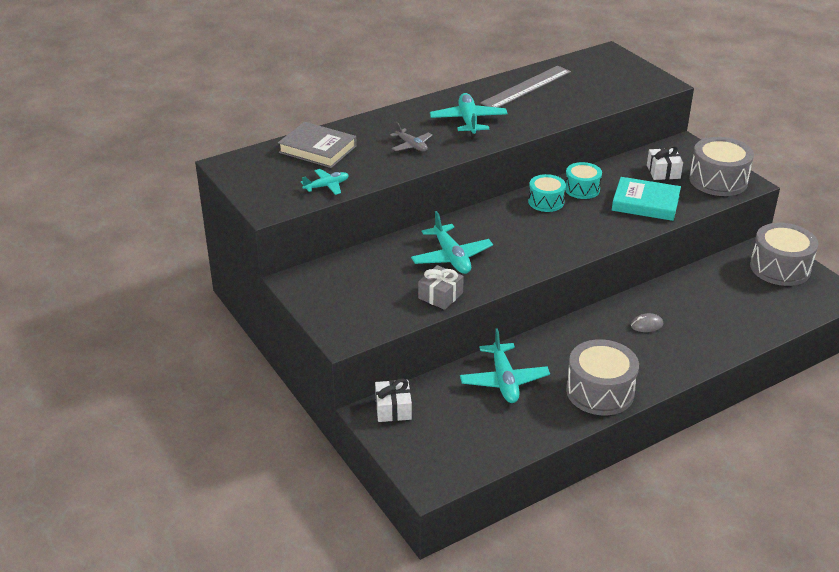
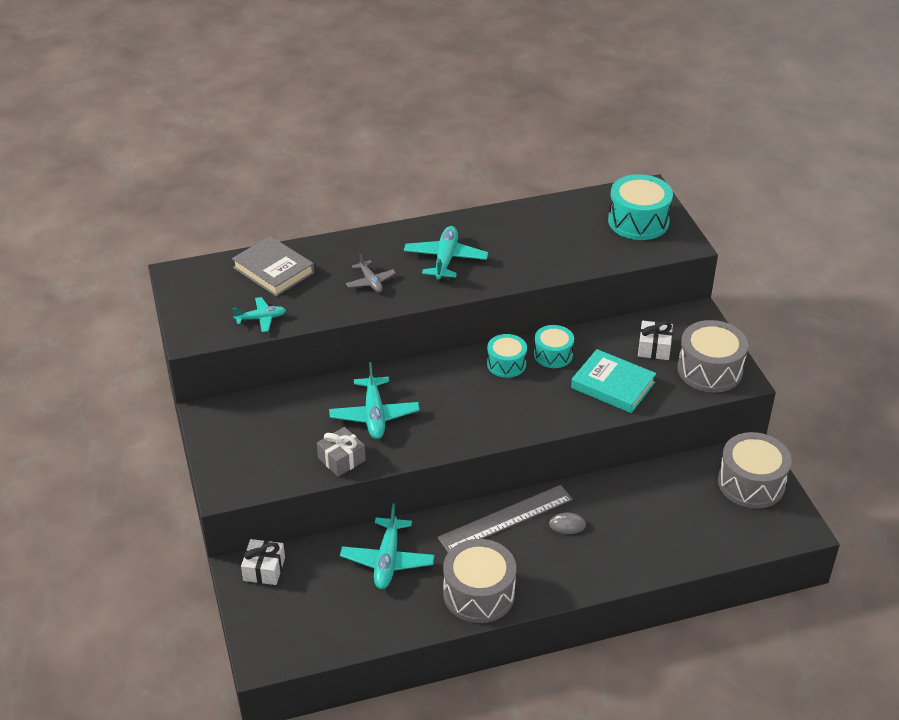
camera: 15 degrees right, 5 degrees up
grey ruler [480,66,571,108] -> grey ruler moved to [438,485,573,552]
none -> turquoise drum [608,174,673,240]

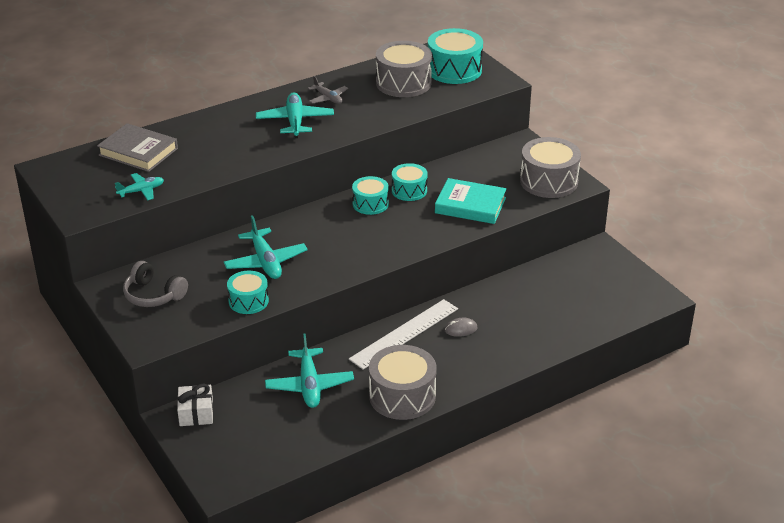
camera: 15 degrees left, 5 degrees down
grey gift [317,427,366,477] -> turquoise drum [227,271,269,314]
grey plane [346,253,396,293] -> grey plane moved to [308,76,348,104]
grey ruler [438,485,573,552] -> white ruler [349,299,458,370]
white gift [638,321,673,360] -> none
grey drum [718,432,792,508] -> grey drum moved to [376,41,432,97]
none -> grey headphones [123,261,188,307]

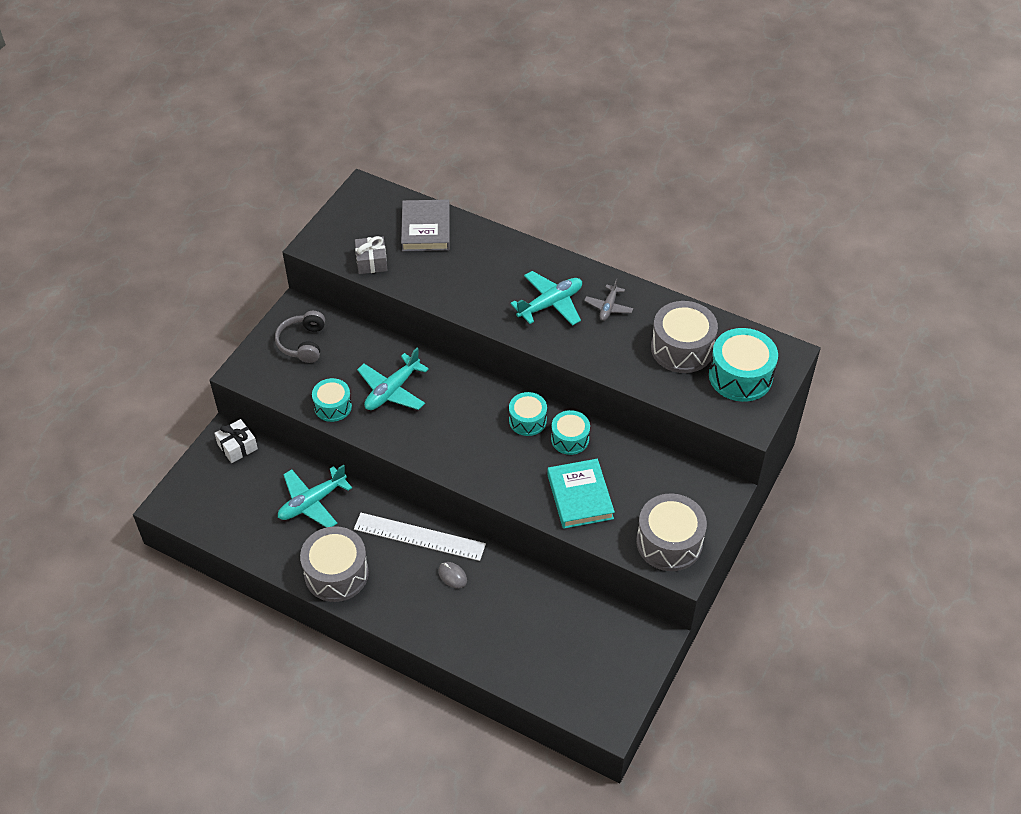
camera: 60 degrees right, 15 degrees up
turquoise plane [115,173,164,200] -> grey gift [355,236,388,274]

